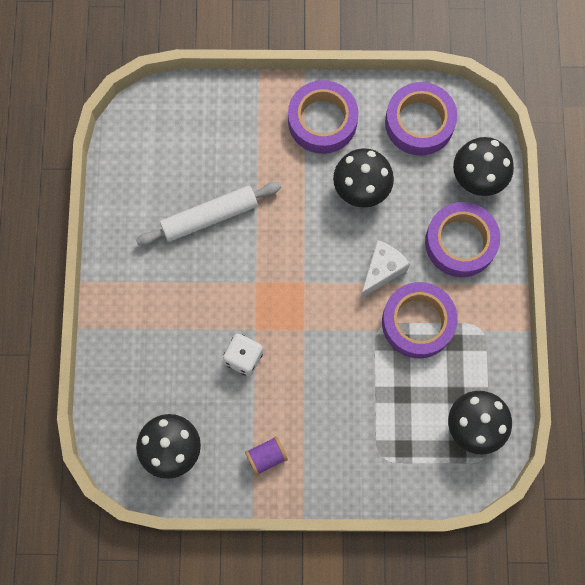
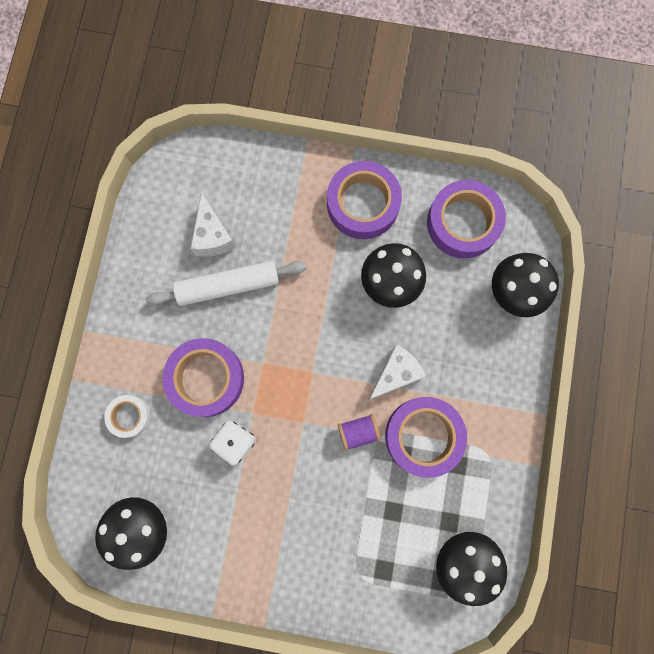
camera: 10 degrees right, 5 degrees up
purple spool [245,436,288,476] -> purple spool moved to [338,414,381,451]
purple tape [425,202,500,277] -> purple tape moved to [162,338,244,417]
none -> white tape [104,395,150,438]
none -> white cheese [190,192,236,257]

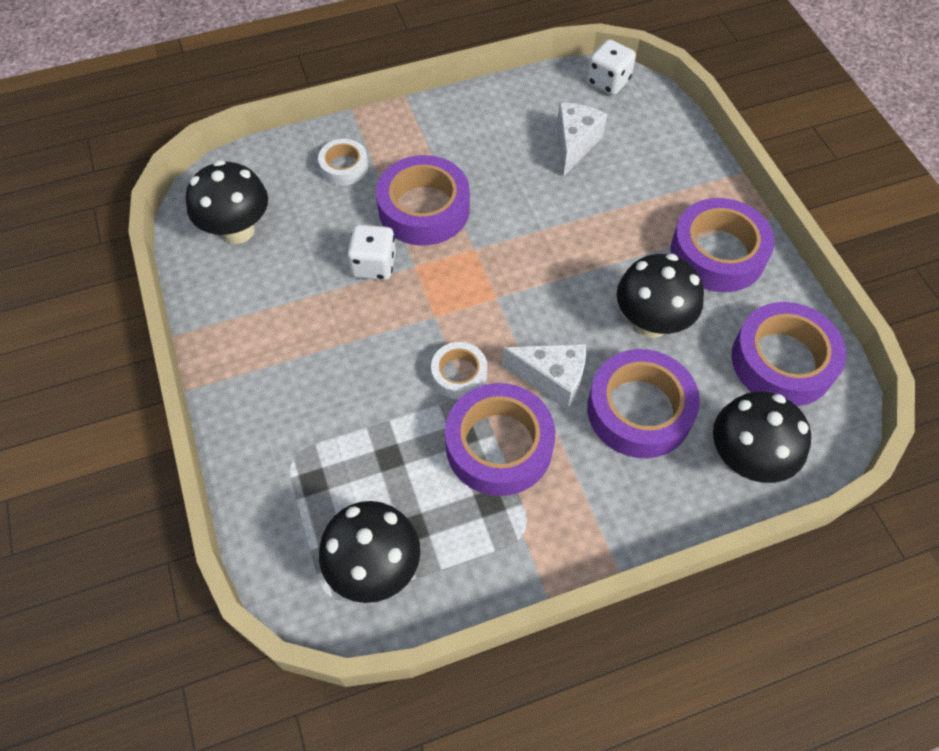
camera: 60 degrees right, 20 degrees down
white rolling pin [145,261,307,306] -> none
white cheese [190,192,236,257] -> white cheese turned 150 degrees clockwise [557,103,607,177]
purple spool [338,414,381,451] -> white tape [431,342,487,399]
none -> white dice [587,39,636,95]
none -> purple tape [587,349,700,458]

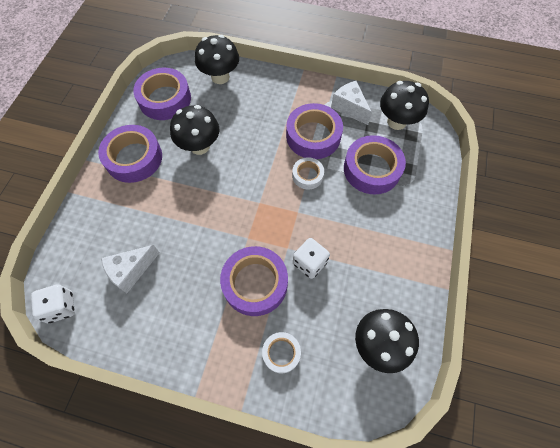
camera: 145 degrees left, 5 degrees up
white cheese [502,344,586,410] -> white cheese moved to [331,81,372,125]
purple tape [587,349,700,458] -> purple tape moved to [344,135,406,194]

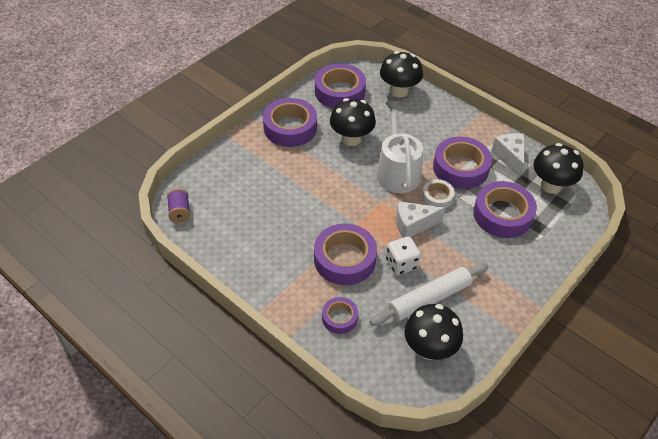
camera: 25 degrees right, 15 degrees down
white dice [31,284,75,323] -> purple spool [167,188,190,223]
white cheese [101,245,160,293] -> white cheese moved to [396,201,445,238]
white tape [262,332,301,374] -> purple tape [322,297,358,334]
none -> white rolling pin [370,263,489,326]
none -> white watering can [376,101,423,193]

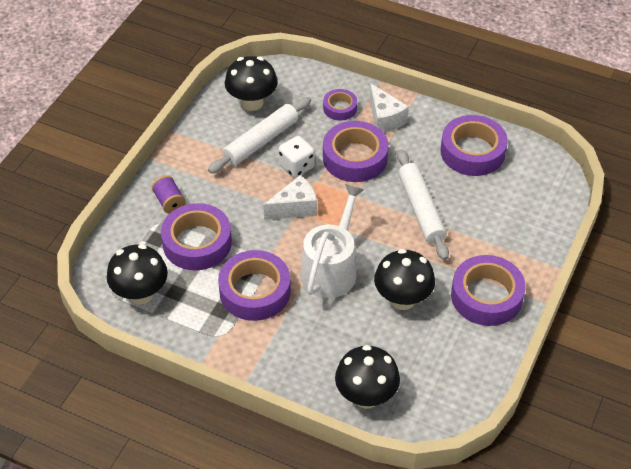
camera: 165 degrees right, 0 degrees up
purple spool [167,188,190,223] -> purple spool moved to [152,175,186,214]
purple tape [315,64,366,109] -> purple tape moved to [441,115,508,176]
white watering can [376,101,423,193] -> white watering can turned 135 degrees counterclockwise [300,184,364,298]
white tape [422,179,455,208] -> none
white cheese [491,133,525,178] -> white cheese moved to [370,83,409,133]
none -> white rolling pin [397,149,449,260]

